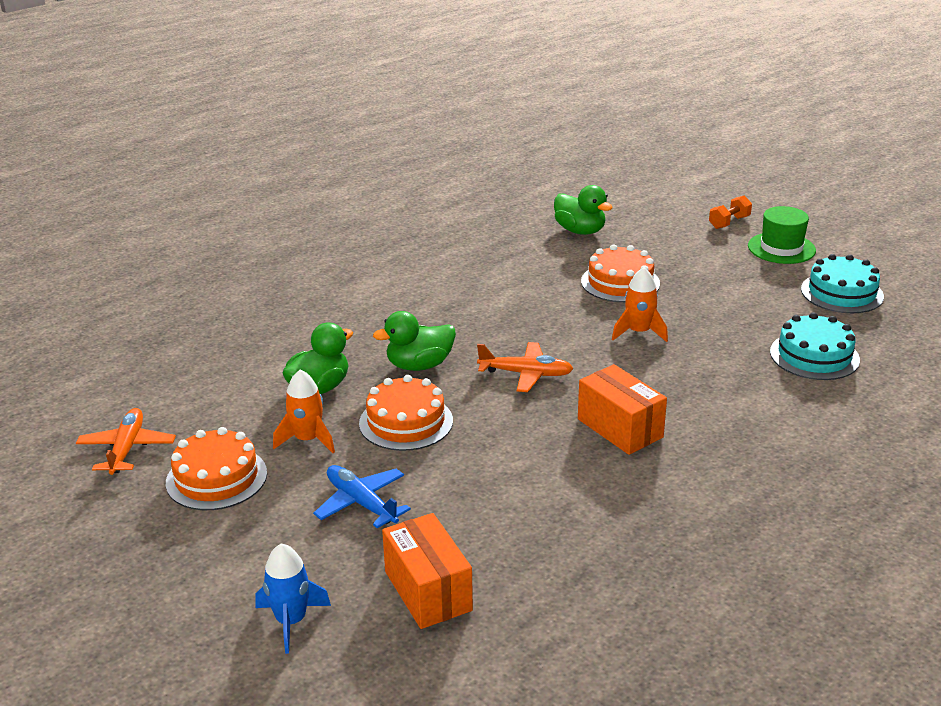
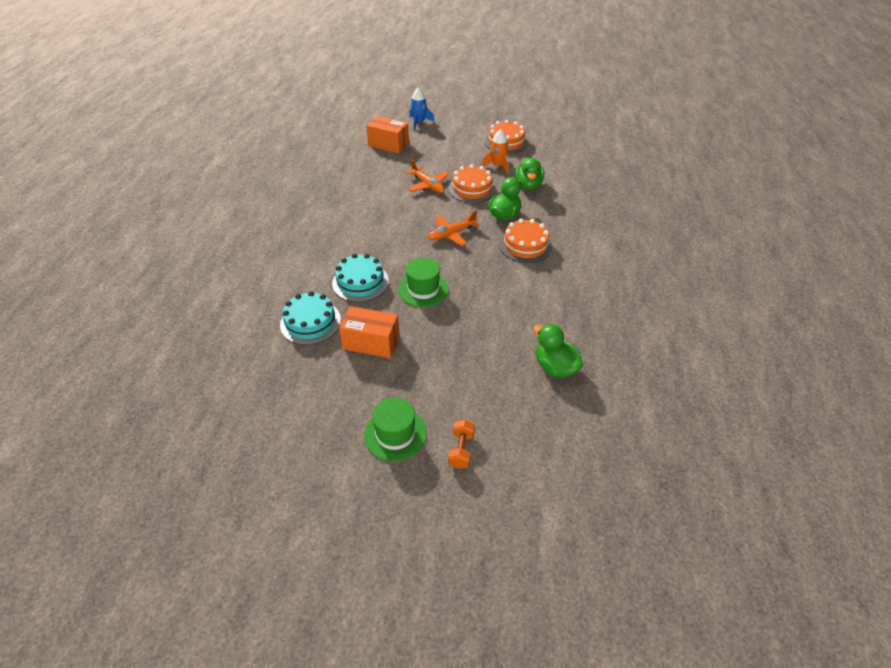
camera: 140 degrees right, 15 degrees up
orange plane [76,408,176,475] -> orange plane moved to [406,160,449,193]
blue plane [313,465,411,528] -> none
green duck [554,185,613,235] -> green duck turned 45 degrees clockwise [534,324,583,378]
orange box [578,364,667,455] -> orange box moved to [339,306,400,358]
orange cake [581,244,660,302] -> orange cake moved to [499,219,552,263]
orange rocket [612,267,668,342] -> green hat [398,258,449,307]
turquoise cake [801,254,884,313] -> turquoise cake moved to [332,254,389,302]

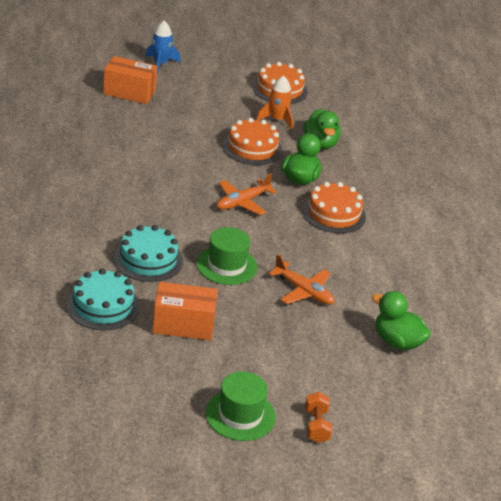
camera: 15 degrees left, 10 degrees down
orange plane [406,160,449,193] -> orange plane moved to [268,254,334,305]

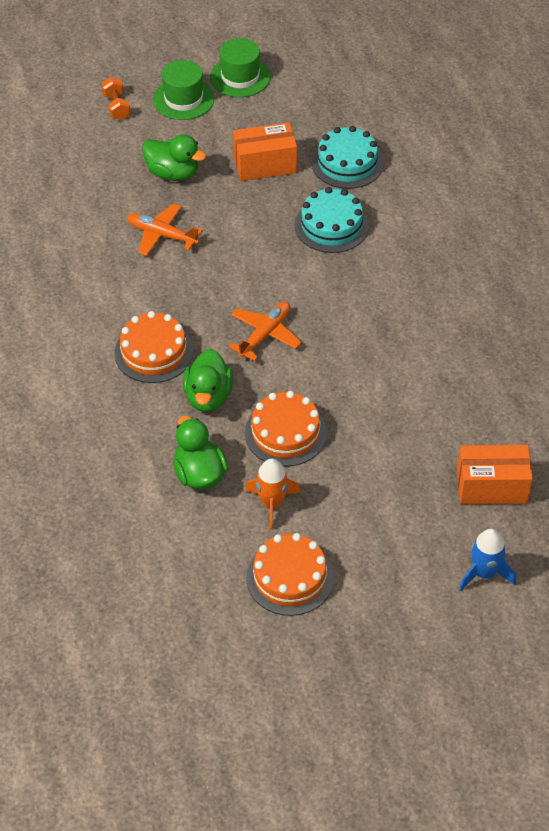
camera: 170 degrees right, 15 degrees up
green hat [196,227,258,285] -> green hat moved to [210,38,271,97]
green duck [372,291,431,350] -> green duck moved to [142,134,206,181]

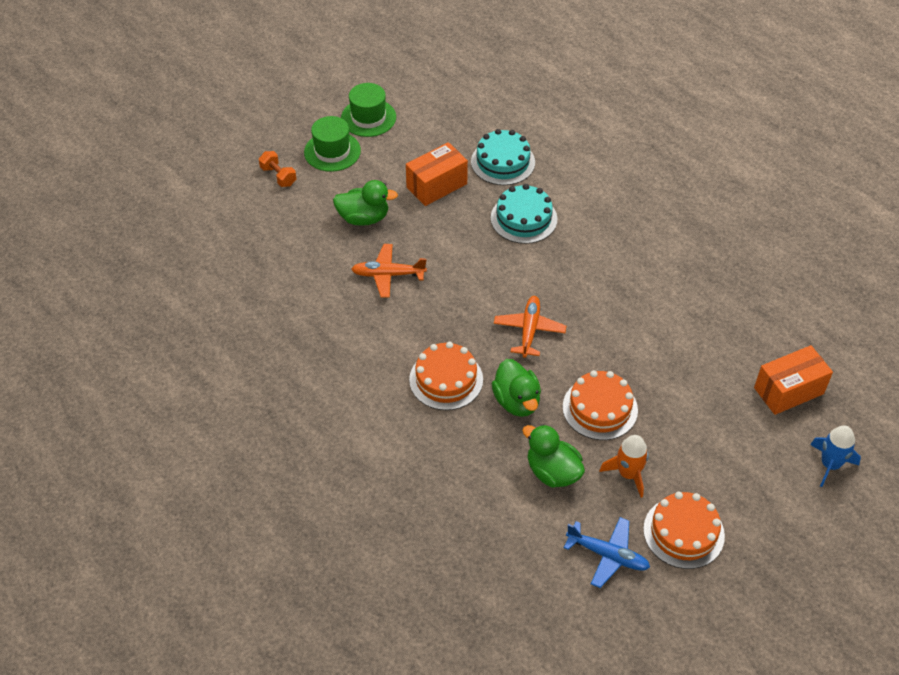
camera: 25 degrees left, 0 degrees up
none -> blue plane [564,517,650,588]

